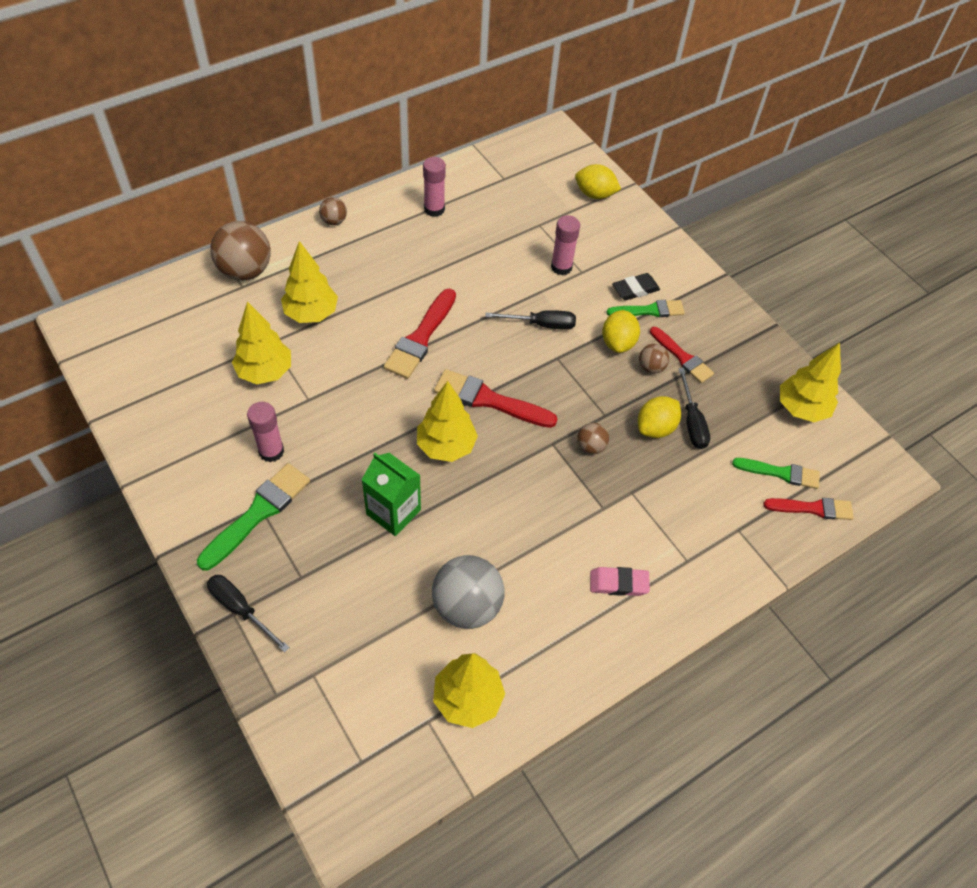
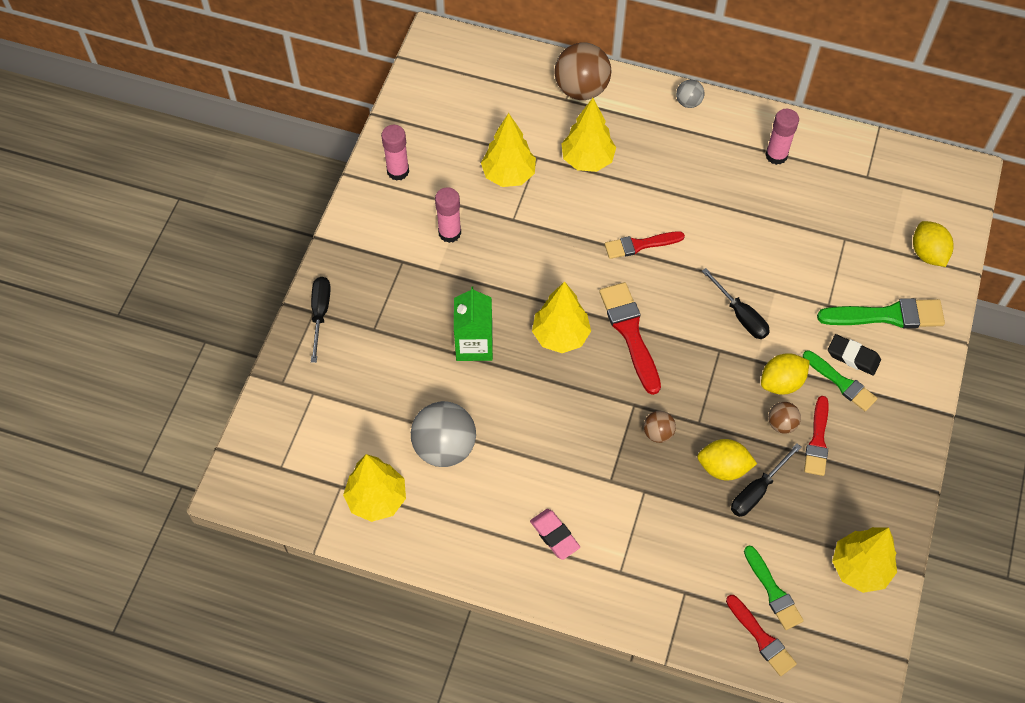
camera: 55 degrees right, 5 degrees up
green brush [197,463,310,570] -> green brush moved to [817,298,945,328]
brown ball [319,197,347,225] -> grey ball [676,80,704,108]
red brush [384,289,456,379] -> red brush [605,231,685,259], size x0.66
pink glue stick [551,215,580,275] -> pink glue stick moved to [381,125,409,181]

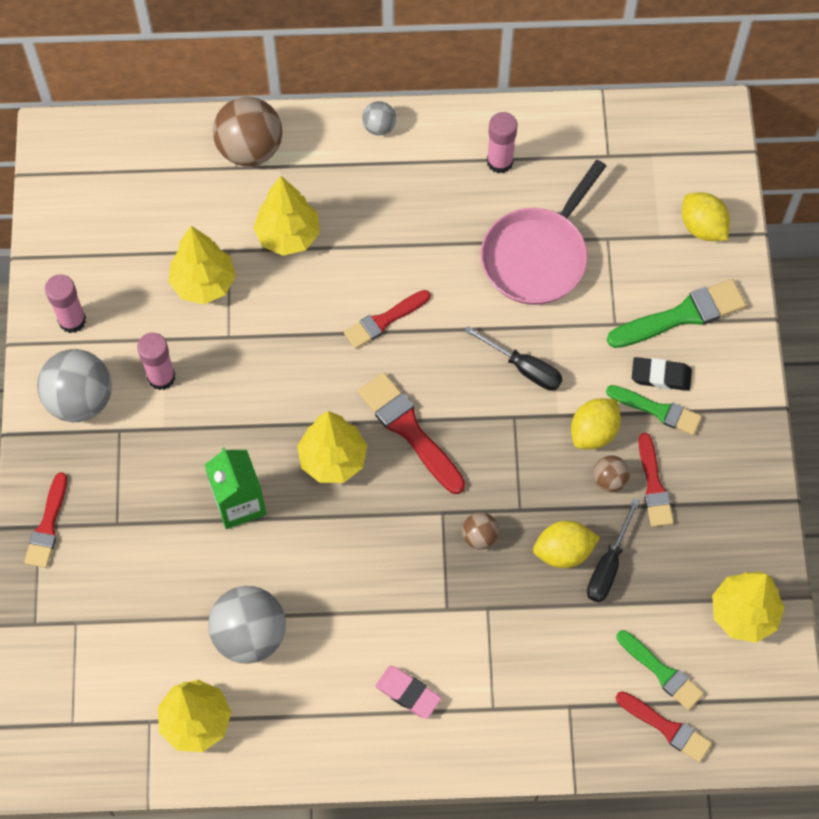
camera: 20 degrees left, 5 degrees up
black screwdriver [311,277,331,363] -> red brush [24,472,67,568]
none -> grey ball [37,349,112,422]
none -> pink pan [481,160,606,305]

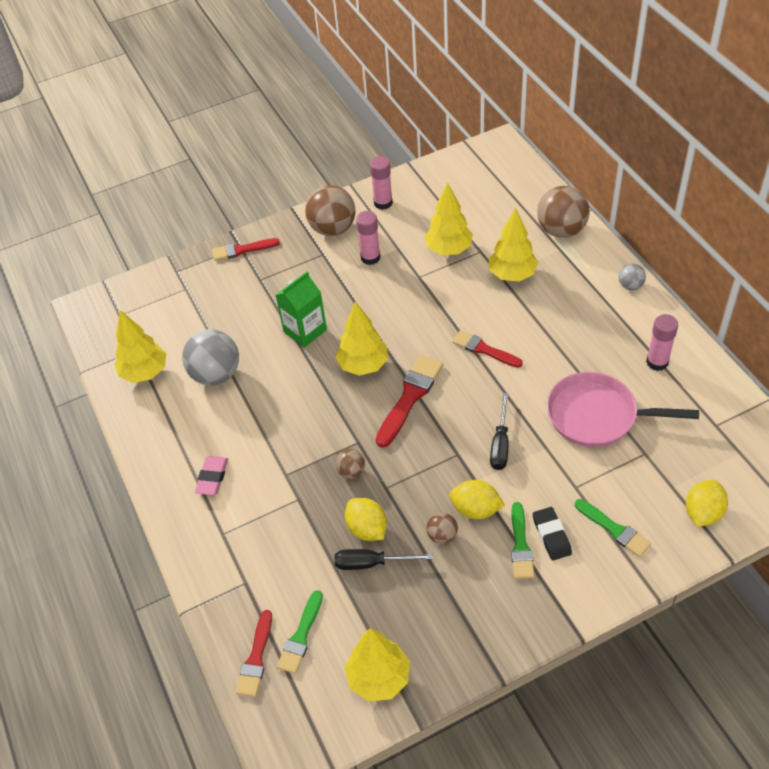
camera: 70 degrees right, 15 degrees down
grey ball [37,349,112,422] -> brown ball [305,185,355,236]
green brush [607,279,746,348] -> green brush [575,499,651,557], size x0.66
red brush [638,433,674,527] -> none

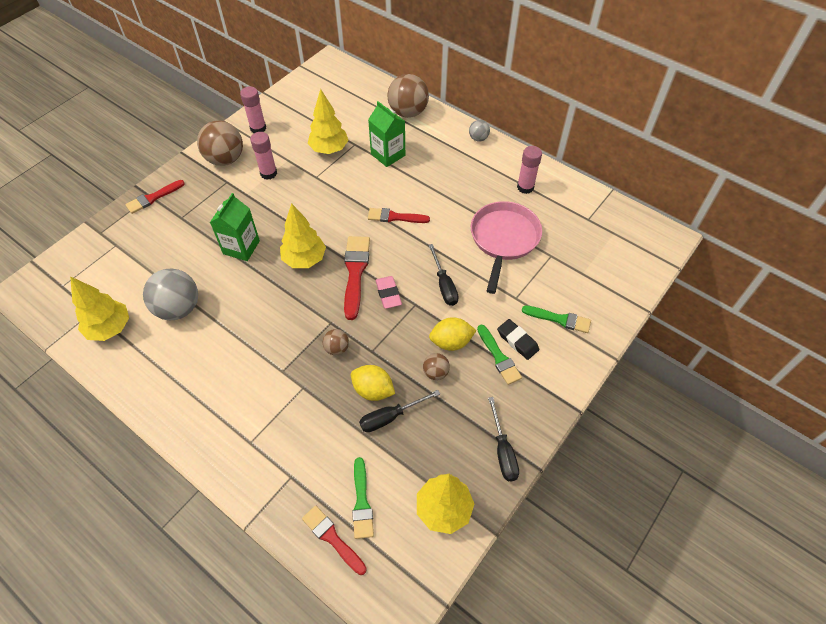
camera: 30 degrees left, 5 degrees up
pink eraser [195,456,228,495] -> pink eraser moved to [375,276,402,309]
red brush [236,610,272,697] -> red brush turned 150 degrees clockwise [302,506,367,575]
yellow tree [489,208,539,281] -> green carton [368,101,405,167]
pink pan [547,372,699,447] -> pink pan turned 120 degrees clockwise [471,201,542,294]
yellow lemon [686,480,728,527] -> none
none -> black screwdriver [488,397,519,481]

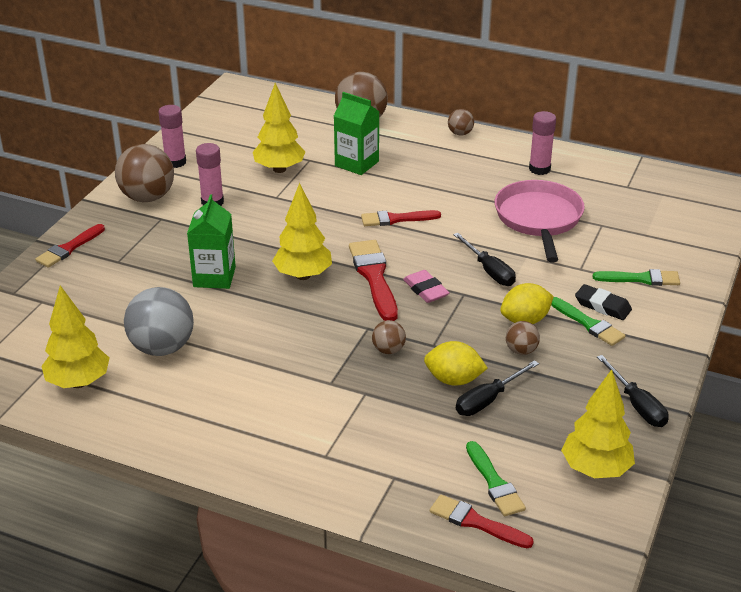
camera: 15 degrees left, 20 degrees down
grey ball [469,120,490,142] -> brown ball [448,109,474,136]

